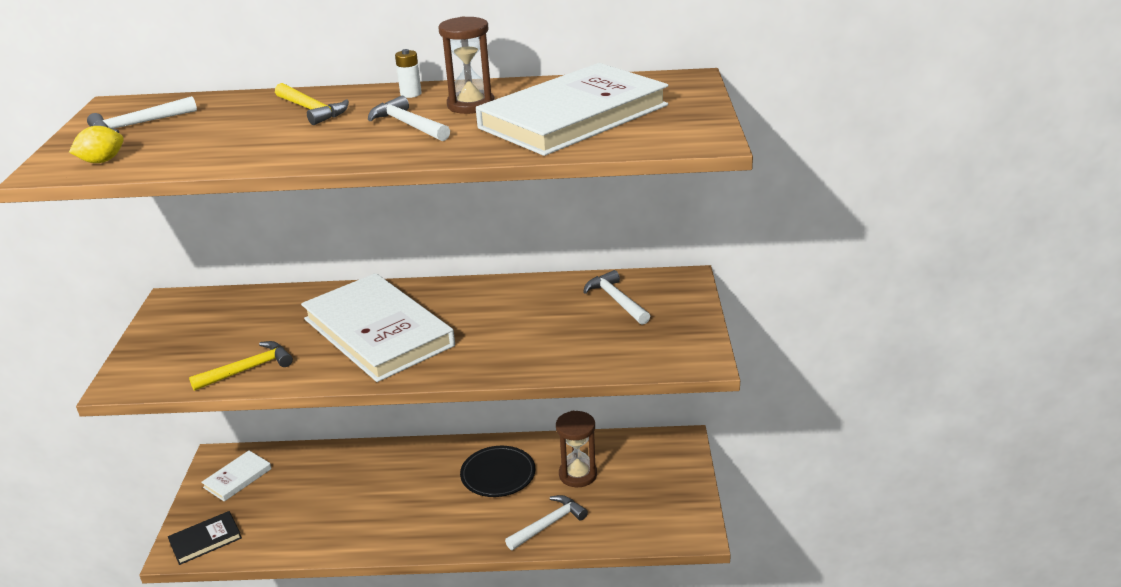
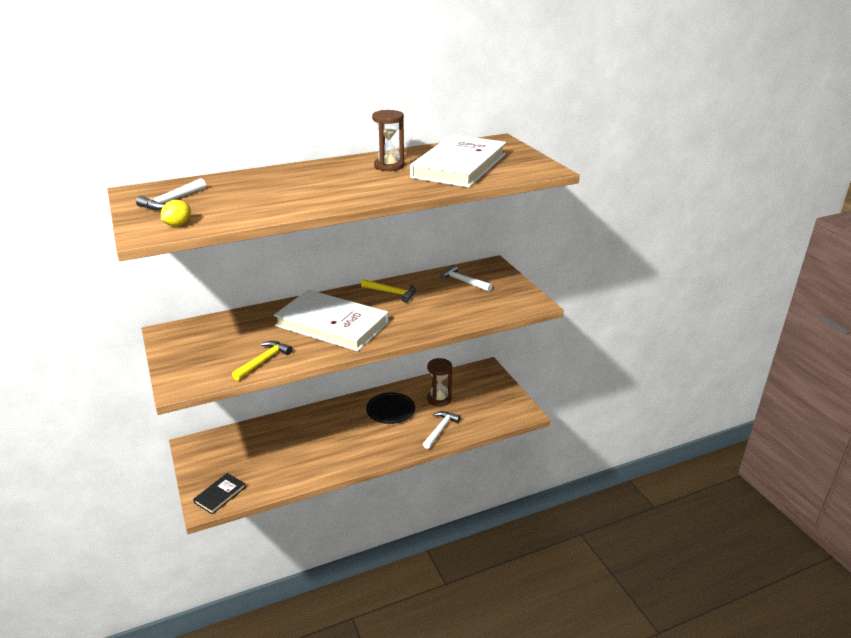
camera: 25 degrees left, 0 degrees up
white book [201,451,272,501] -> none
yellow hammer [275,83,349,125] -> yellow hammer moved to [361,279,416,303]
white hammer [368,96,450,141] -> none
white battery [395,49,422,98] -> none

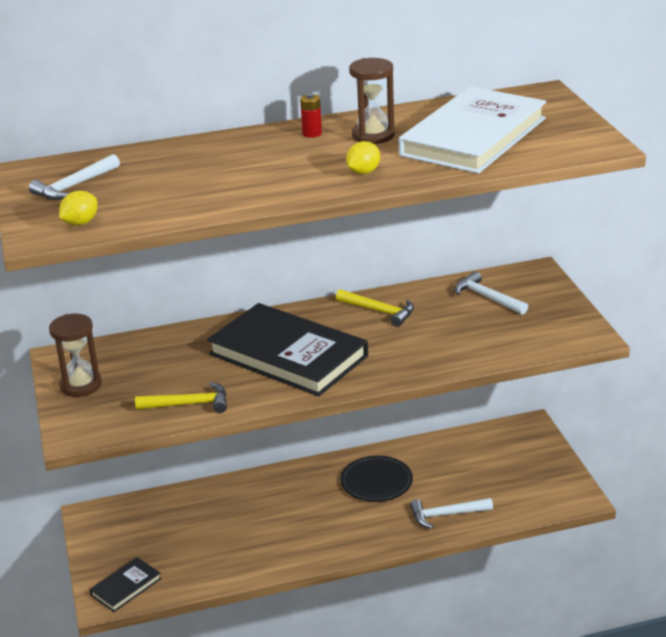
camera: 10 degrees right, 0 degrees up
yellow hammer [232,341,292,381] -> yellow hammer turned 45 degrees clockwise [135,382,227,413]
white book [274,290,389,351] -> black book [207,303,368,396]
white hammer [423,411,461,449] -> white hammer turned 135 degrees counterclockwise [410,498,493,529]
brown hourglass [427,358,452,407] -> brown hourglass moved to [49,313,102,397]
none -> red battery [300,94,322,138]
none -> yellow lemon [346,141,380,174]

